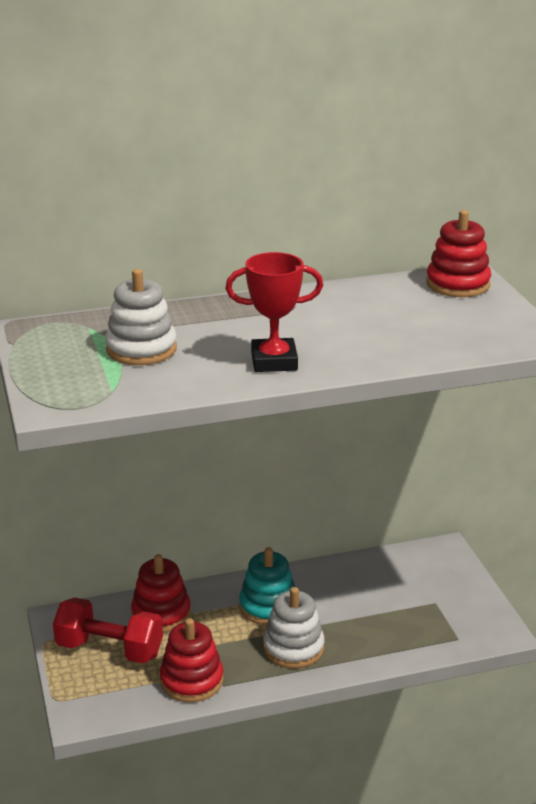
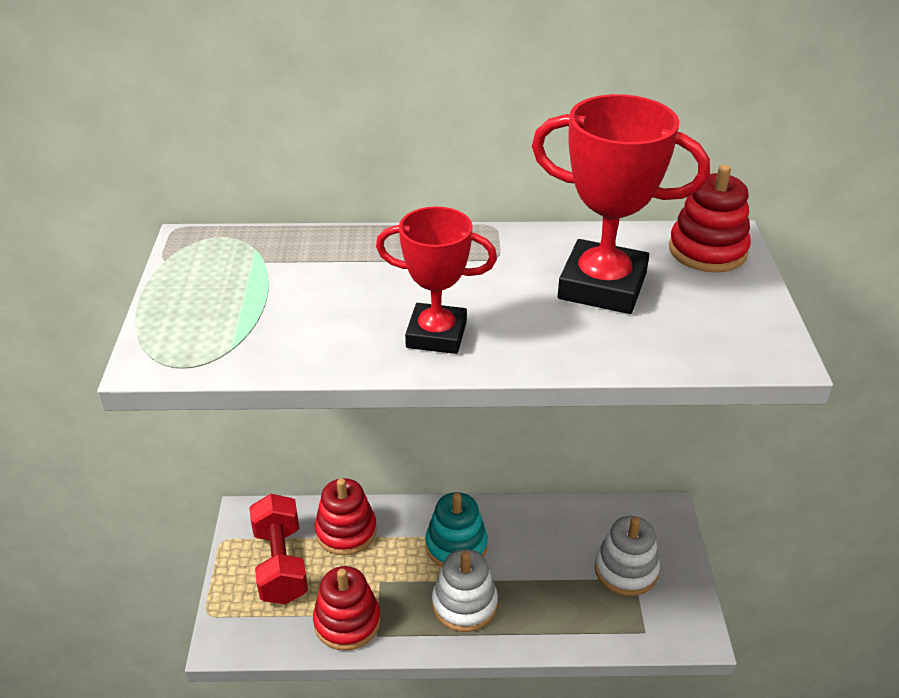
camera: 15 degrees right, 10 degrees up
red dumbbell [53,597,163,663] -> red dumbbell turned 45 degrees clockwise [249,494,308,605]
white stacking toy [106,269,177,365] -> white stacking toy moved to [594,516,660,596]
none -> red trophy [532,94,710,314]

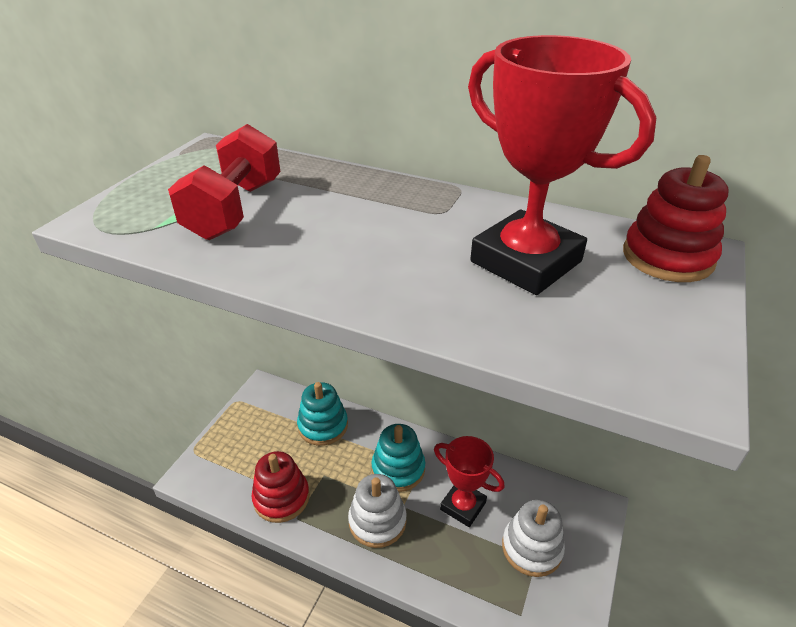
camera: 25 degrees right, 0 degrees up
red dumbbell [249,494,308,605] -> red dumbbell moved to [168,124,281,240]
red stacking toy [315,478,377,555] -> turquoise stacking toy [297,382,348,446]
red trophy [376,207,497,354] -> red trophy moved to [434,436,505,527]

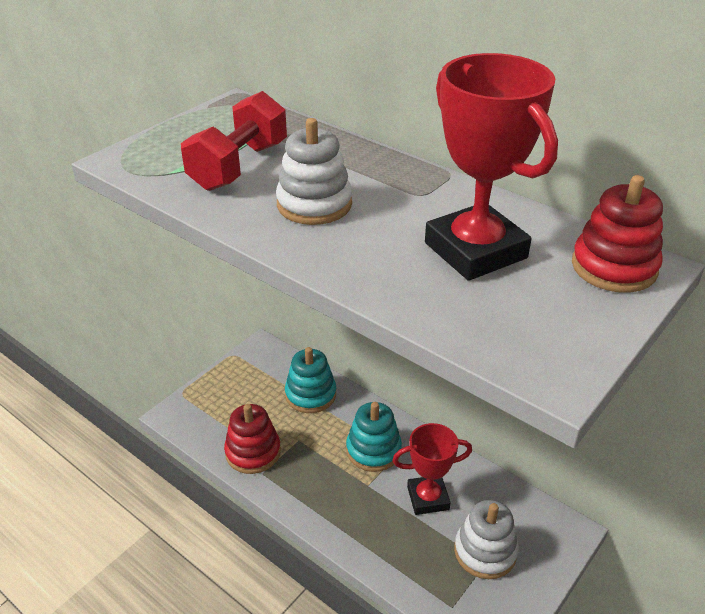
camera: 15 degrees right, 0 degrees up
white stacking toy [348,474,407,548] -> white stacking toy moved to [276,118,352,225]
red trophy [434,436,505,527] -> red trophy turned 60 degrees counterclockwise [392,423,472,515]

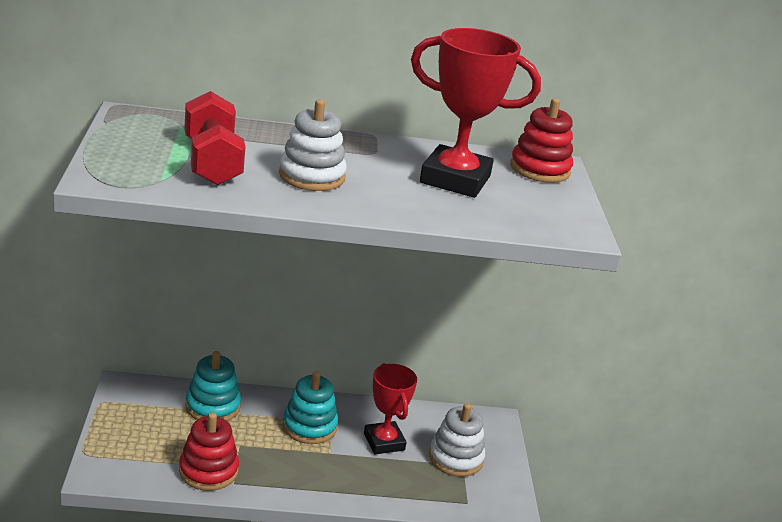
camera: 45 degrees left, 10 degrees down
red trophy [392,423,472,515] -> red trophy turned 60 degrees counterclockwise [364,363,417,454]

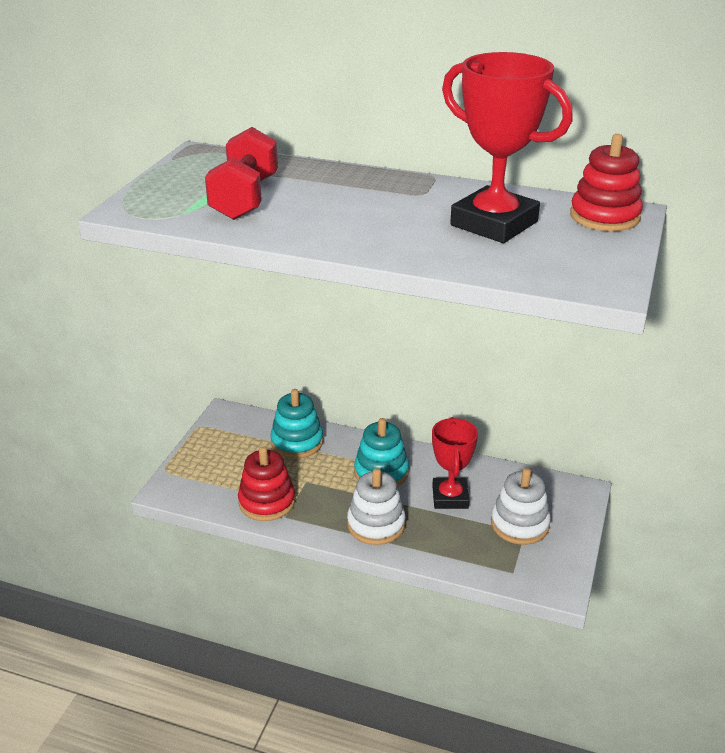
camera: 25 degrees right, 5 degrees up
white stacking toy [279,99,347,191] -> white stacking toy moved to [347,468,406,545]

